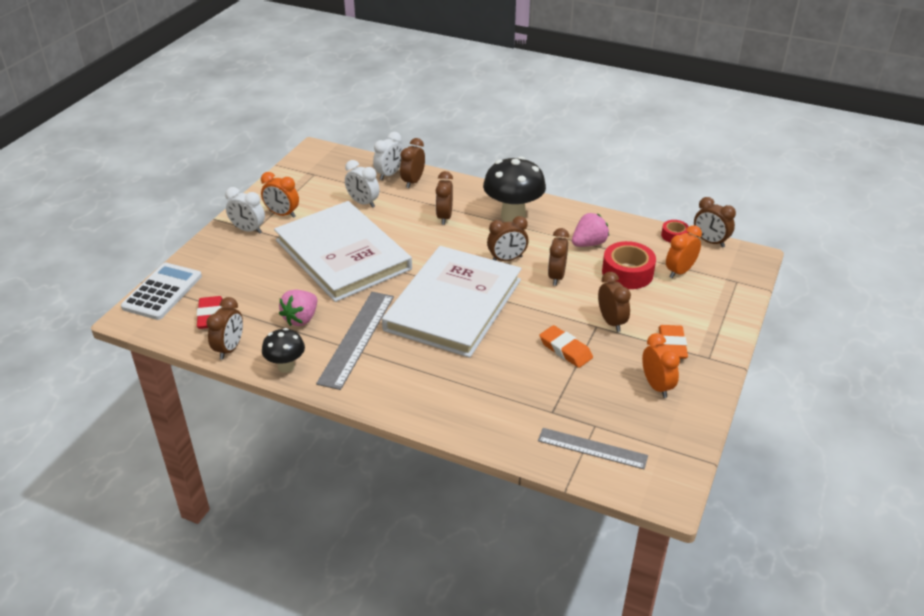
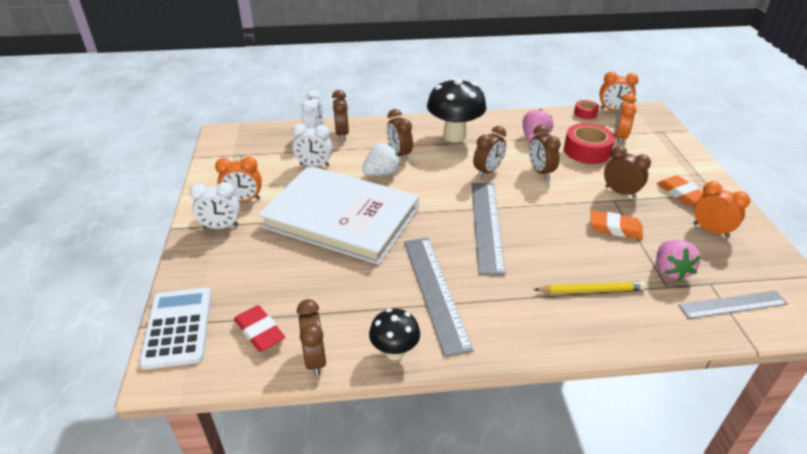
camera: 30 degrees left, 0 degrees up
pink strawberry [279,290,317,326] -> pink strawberry moved to [657,240,701,281]
white book [382,246,522,358] -> grey ruler [472,183,506,275]
brown clock [694,197,736,248] -> orange clock [599,72,639,111]
none -> white strawberry [362,143,400,176]
none -> yellow pencil [533,282,646,293]

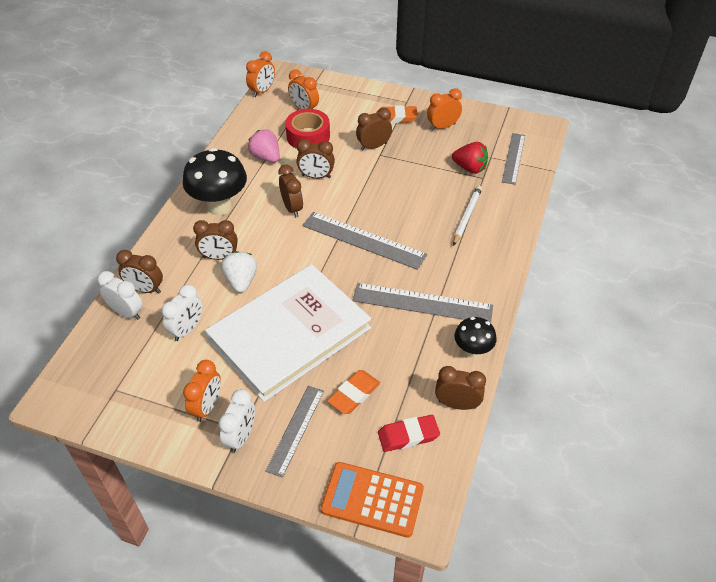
camera: 65 degrees left, 10 degrees up
white calculator [139,288,211,370] -> orange calculator [321,462,424,538]
yellow pencil [533,282,646,293] -> white pencil [453,186,482,246]
red tape [574,100,599,119] -> none
orange eraser [590,211,643,239] -> orange eraser moved to [327,370,380,414]
pink strawberry [657,240,701,281] -> red strawberry [452,142,488,174]
none -> grey ruler [266,386,324,478]

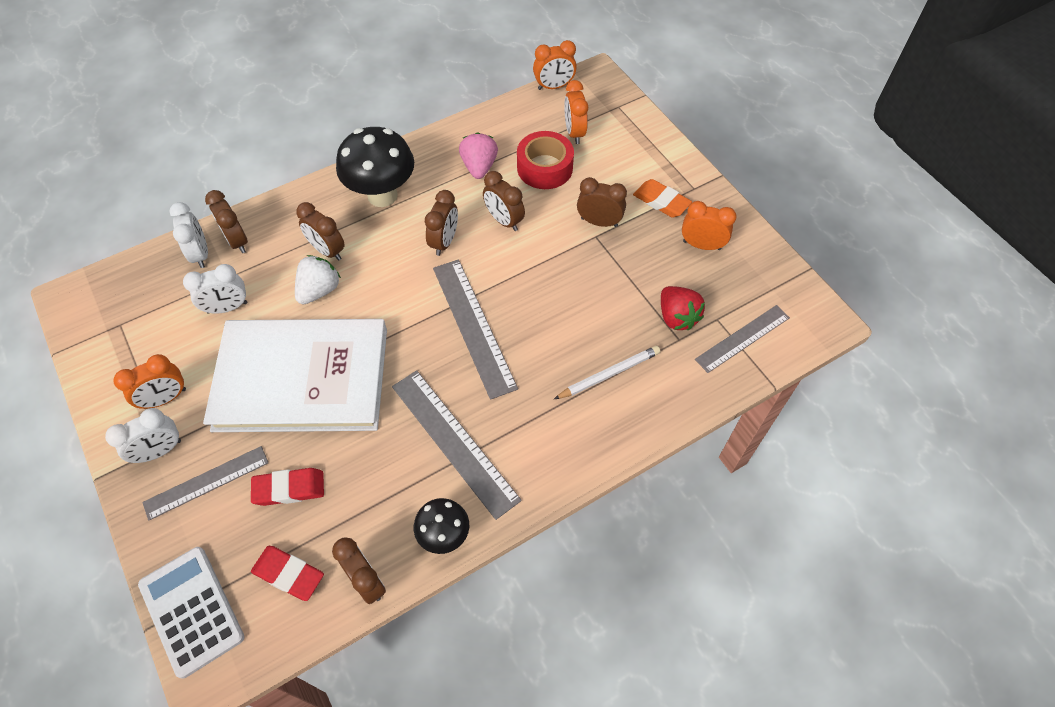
camera: 40 degrees right, 10 degrees up
orange calculator [321,462,424,538] -> white calculator [138,547,244,679]
orange eraser [327,370,380,414] -> red eraser [251,468,324,506]

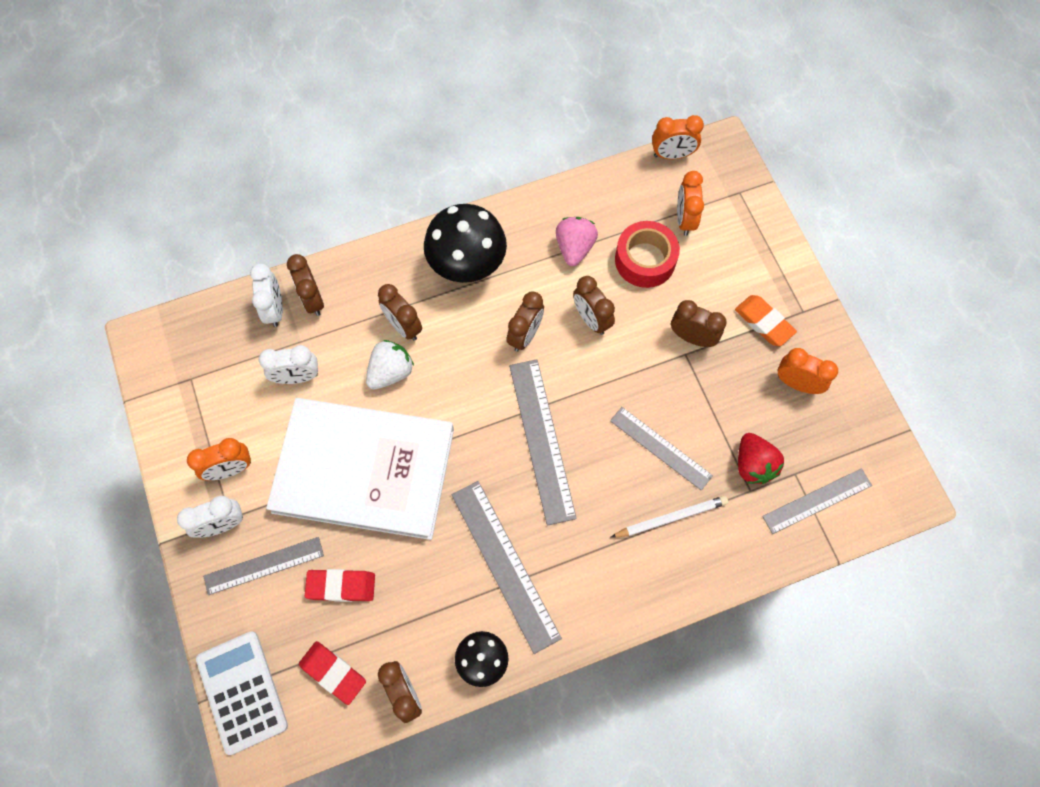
camera: 10 degrees right, 10 degrees up
none -> grey ruler [610,407,713,490]

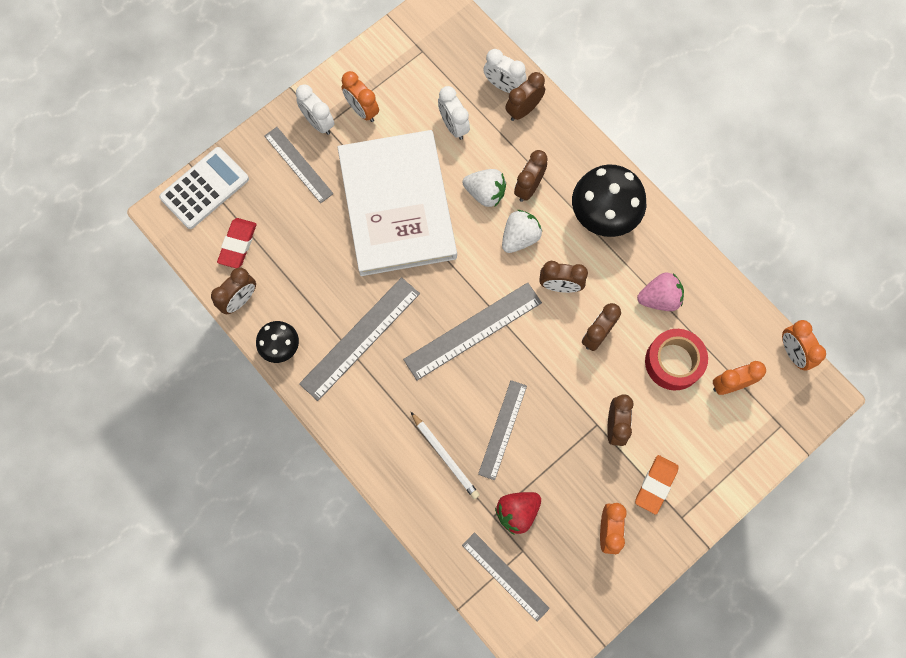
camera: 70 degrees right, 5 degrees up
white clock [250,264,283,327] -> white clock turned 60 degrees clockwise [483,49,526,93]
red eraser [305,569,375,602] -> none
none -> white strawberry [502,210,542,253]

